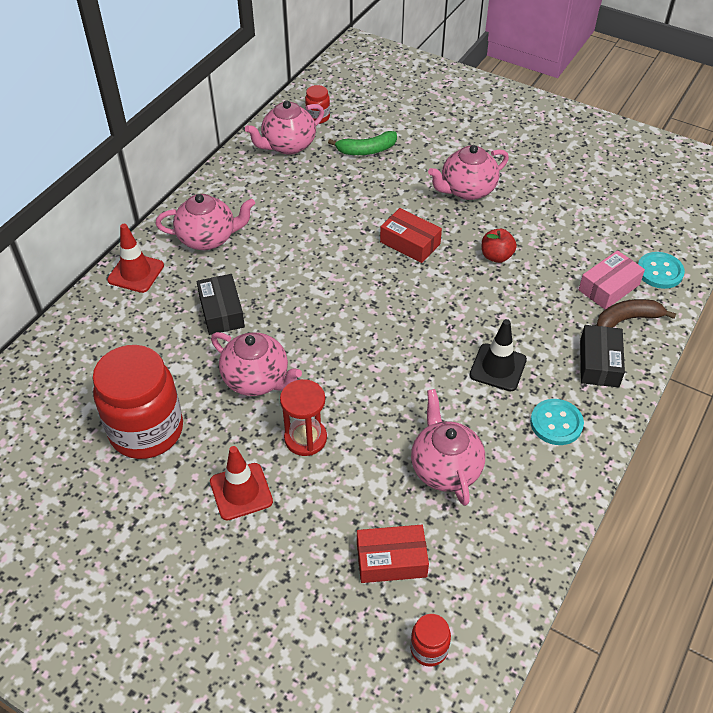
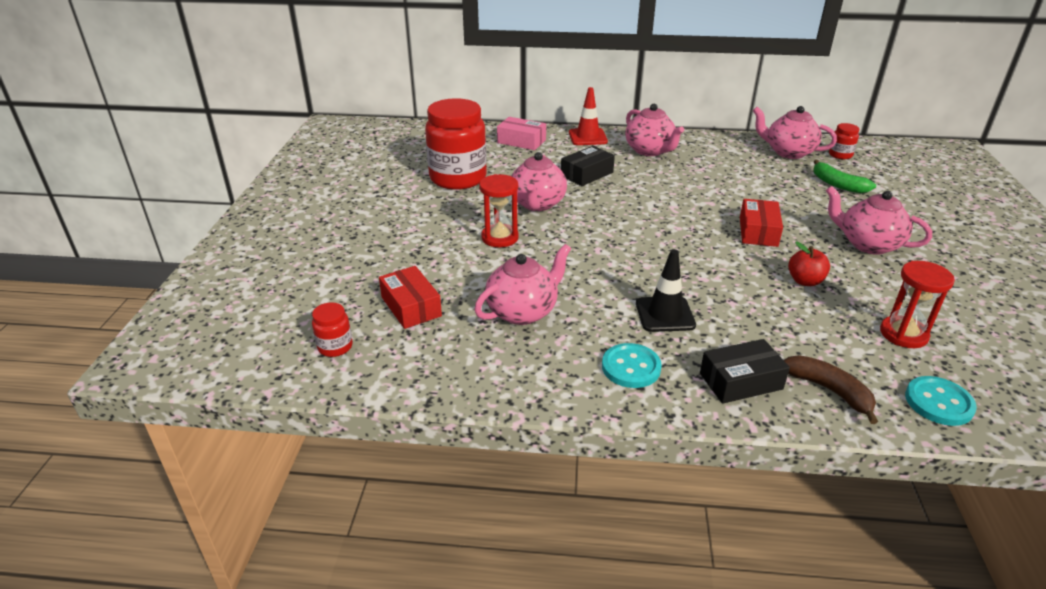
camera: 65 degrees right, 15 degrees down
red traffic cone [210,446,273,521] -> none
pink box [579,250,645,309] -> pink box moved to [497,117,546,150]
none -> red hourglass [880,261,955,348]

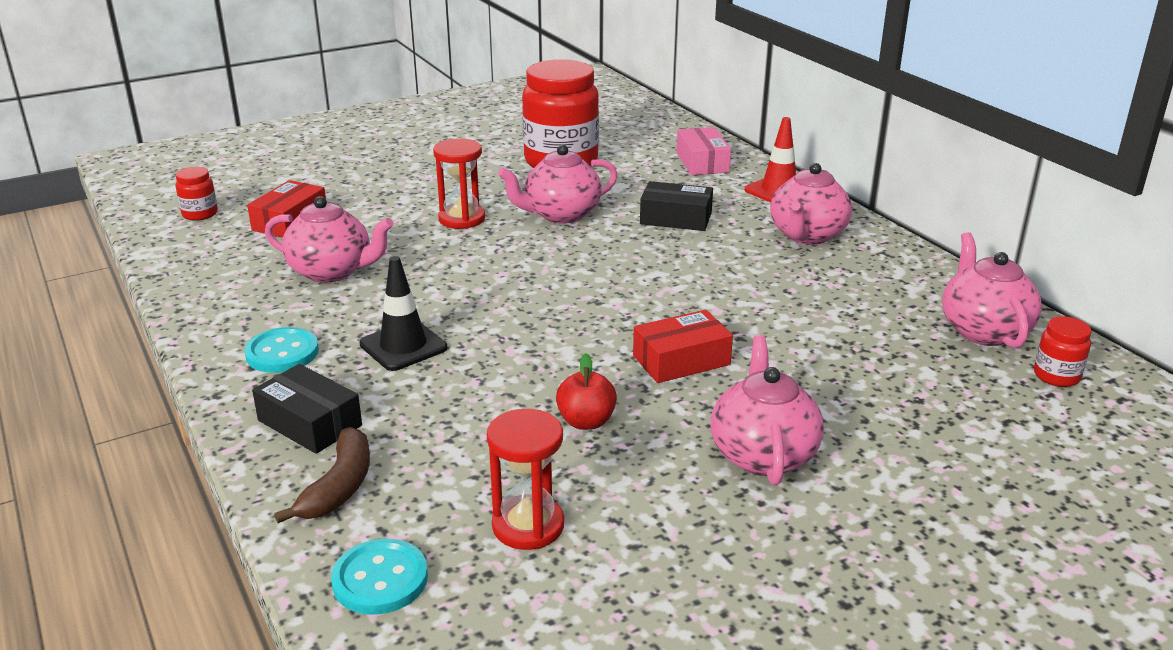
camera: 55 degrees right, 5 degrees down
green banana [813,160,876,193] -> none

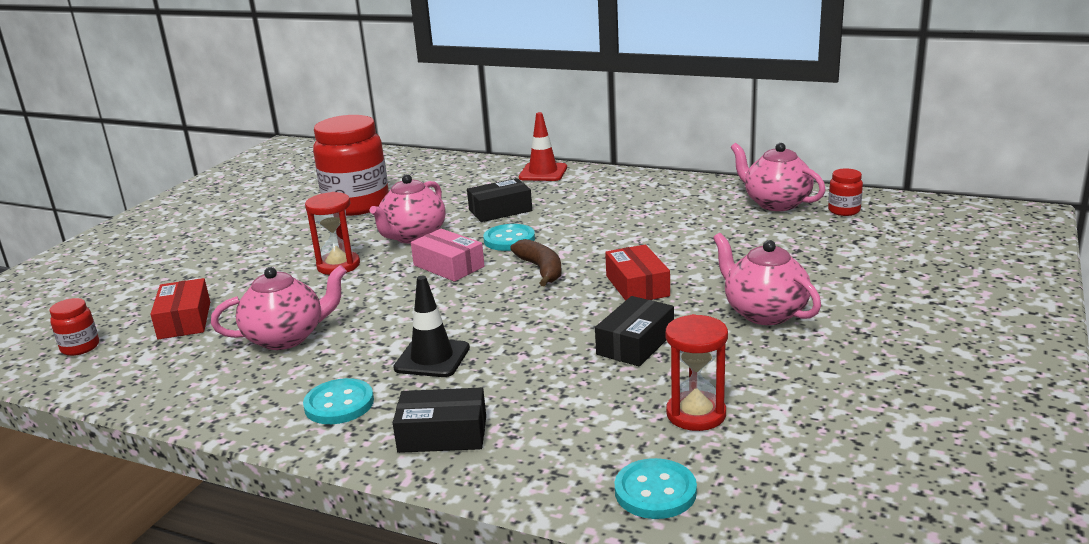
camera: 35 degrees left, 5 degrees down
brown banana [274,427,370,523] -> brown banana moved to [510,239,562,286]
red apple [556,353,617,430] -> black box [595,296,674,366]
red box [633,310,733,383] -> red box turned 45 degrees counterclockwise [605,244,670,301]
pink box [676,127,731,175] -> pink box moved to [411,229,485,281]
pink teapot [770,163,852,245] -> none
none -> turquoise button [483,224,535,251]

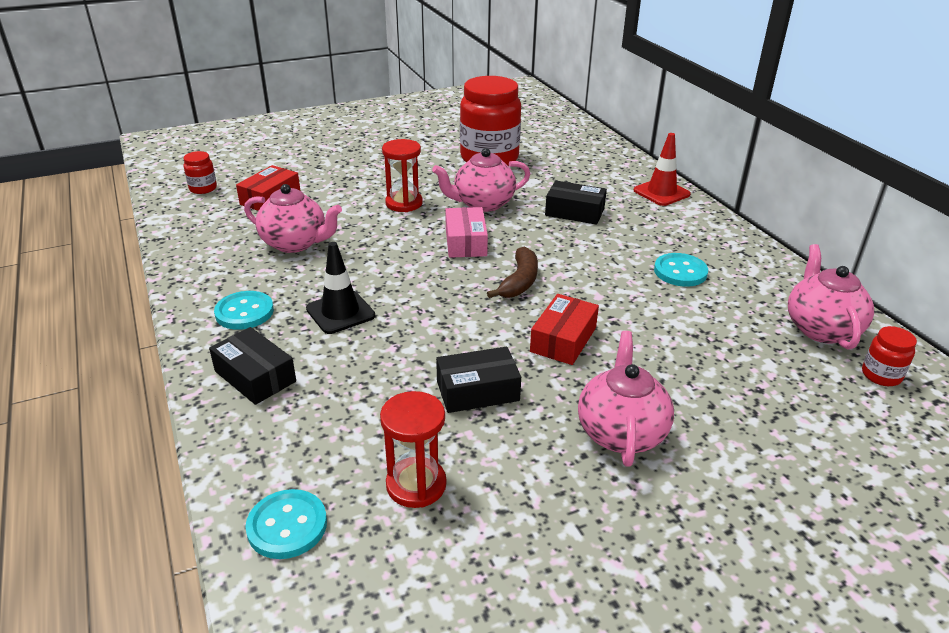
camera: 40 degrees right, 10 degrees up
turquoise button [483,224,535,251] -> turquoise button moved to [654,253,708,287]

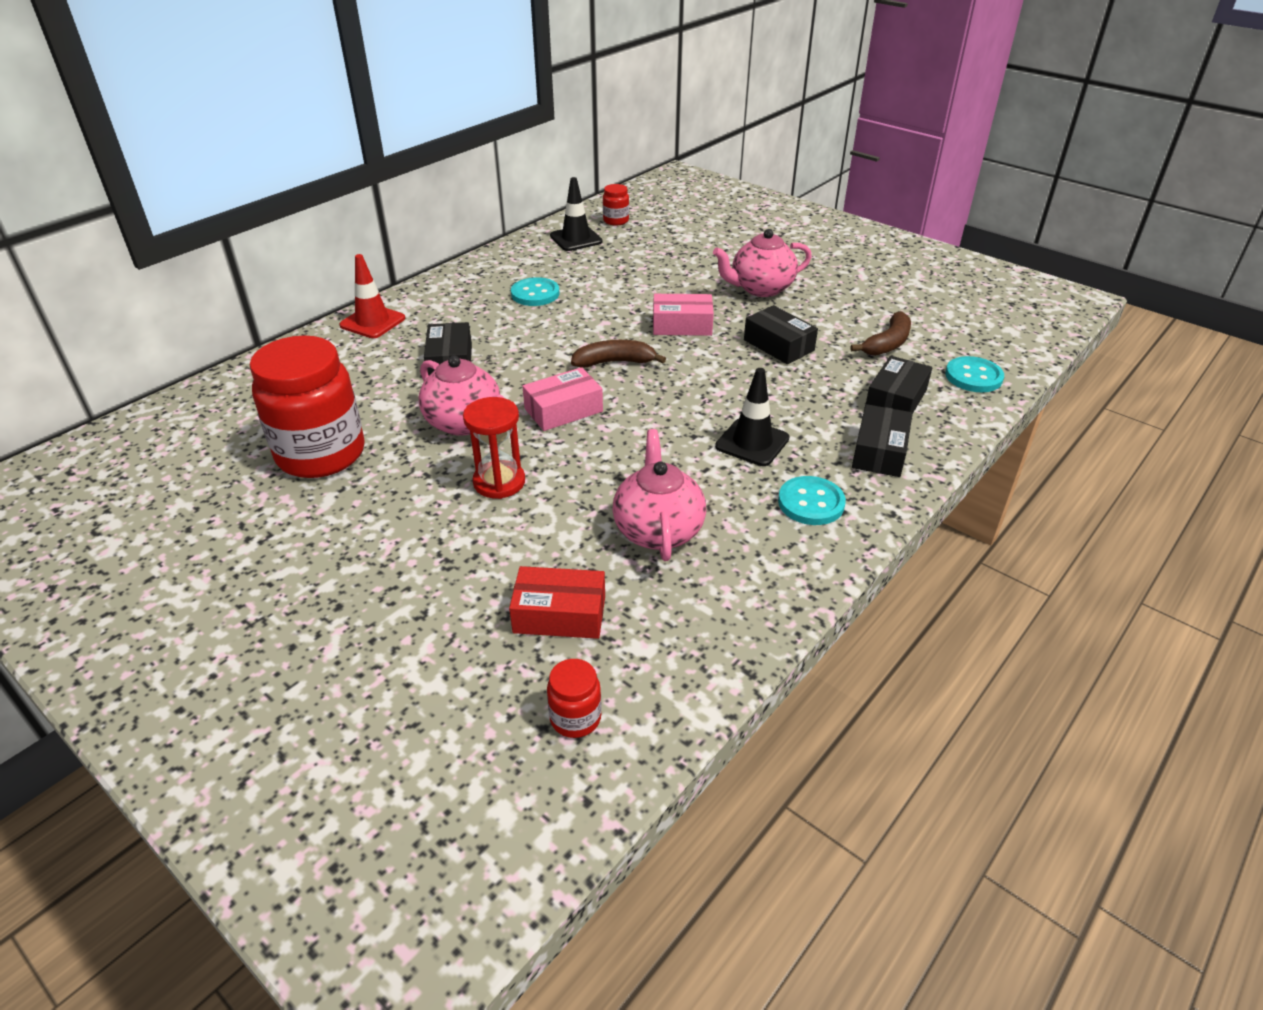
camera: 115 degrees left, 5 degrees up
red hourglass [380,391,446,508] -> brown banana [850,311,911,356]
red box [530,294,599,365] -> pink box [653,294,714,336]
pink teapot [788,244,874,349] -> black traffic cone [550,177,603,251]
none -> black box [866,356,932,413]

